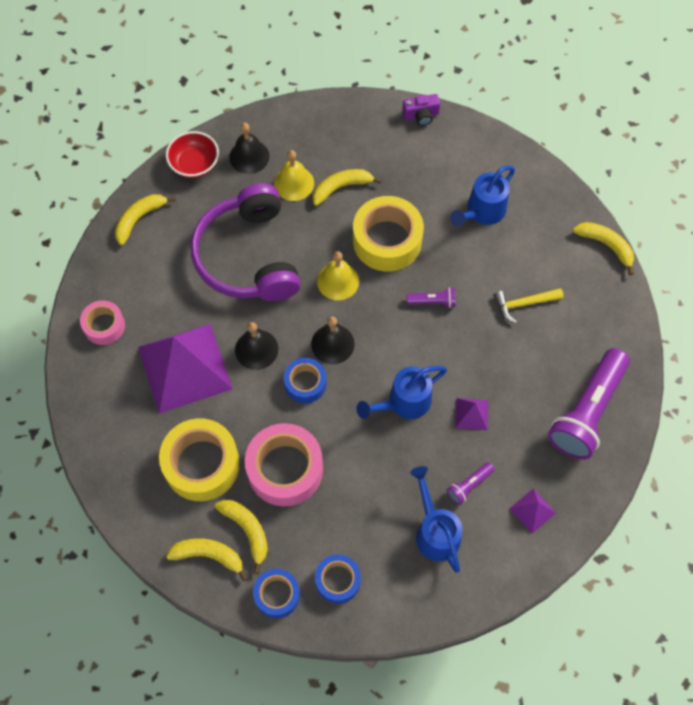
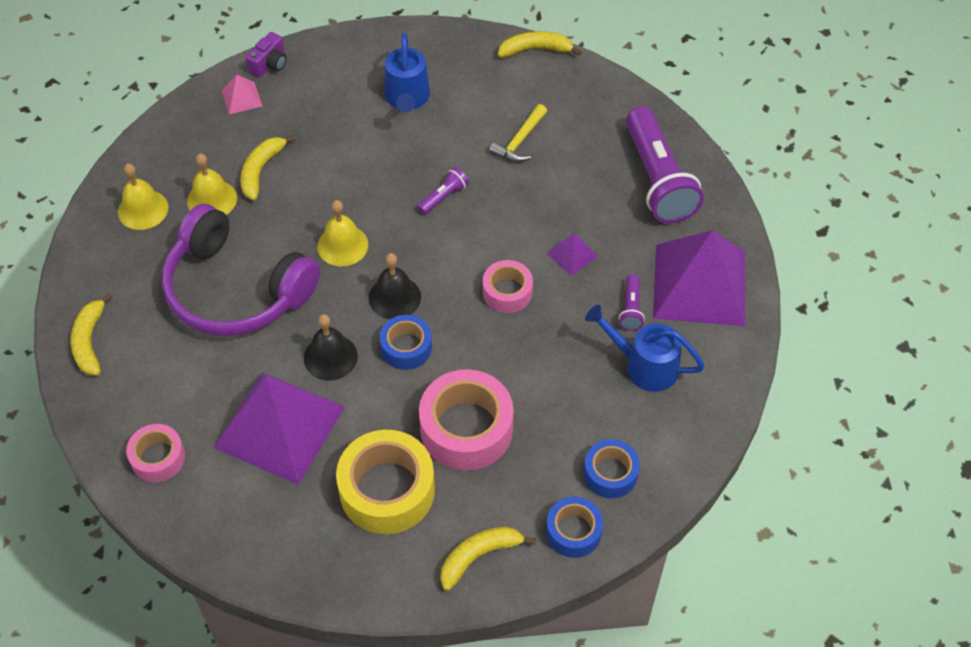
camera: 45 degrees left, 10 degrees down
red bowl [166,131,219,178] -> none
yellow banana [215,500,268,574] -> none
black bell [229,123,269,174] -> yellow bell [118,164,168,230]
yellow tape [353,196,424,272] -> none
blue watering can [356,366,447,419] -> pink tape [483,260,533,313]
purple pyramid [509,488,556,534] -> purple pyramid [653,230,745,326], size x2.42
none -> pink pyramid [222,75,262,114]

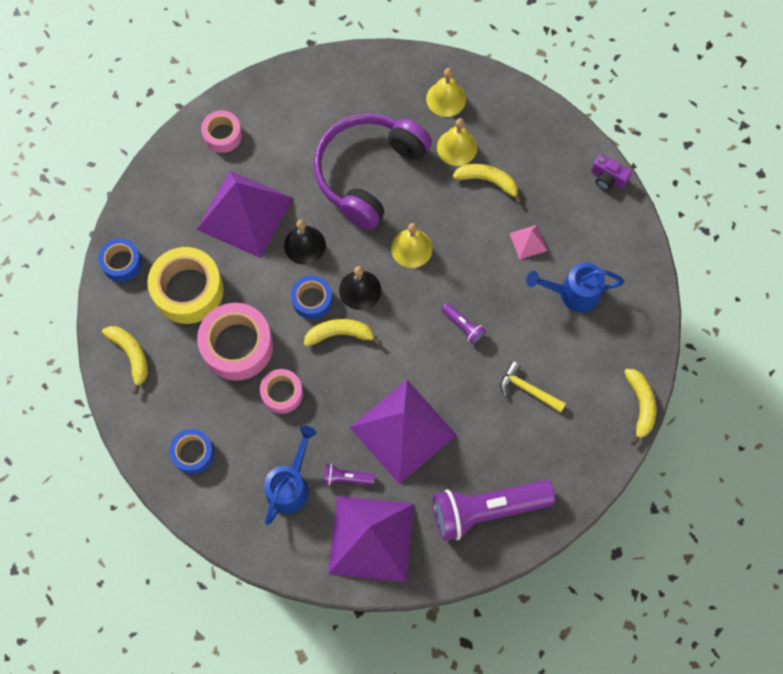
camera: 90 degrees right, 15 degrees up
yellow banana [71,293,113,375] -> yellow banana moved to [304,319,381,347]
pink pyramid [222,75,262,114] -> pink pyramid moved to [509,225,548,259]
pink tape [483,260,533,313] -> pink tape moved to [260,369,303,414]
purple pyramid [546,233,598,276] -> purple pyramid [350,380,457,484], size x2.42
blue tape [546,497,603,558] -> blue tape moved to [98,238,142,282]

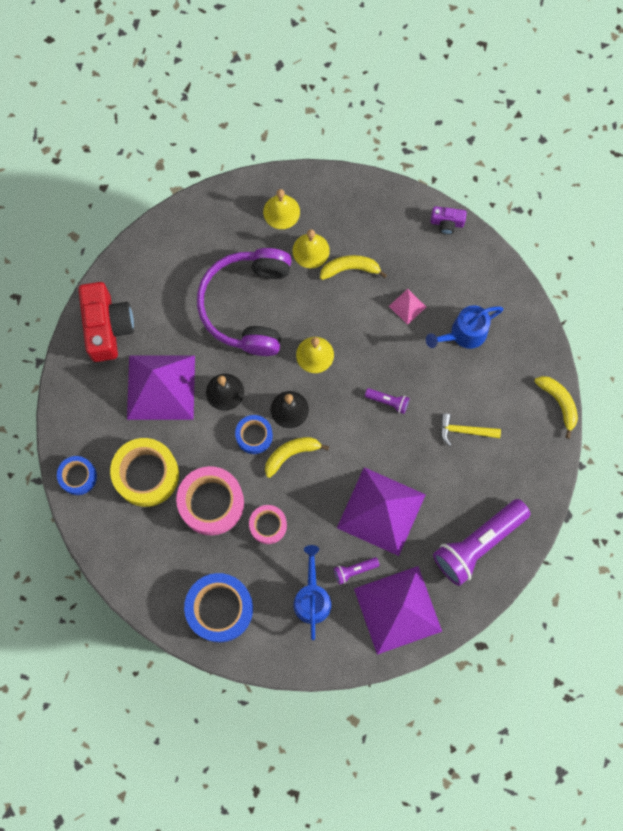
camera: 25 degrees left, 5 degrees up
yellow banana [102,326,148,394] -> none
blue tape [169,429,214,474] -> blue tape [184,573,253,642], size x1.75
pink tape [201,111,242,153] -> red camera [78,282,134,362]

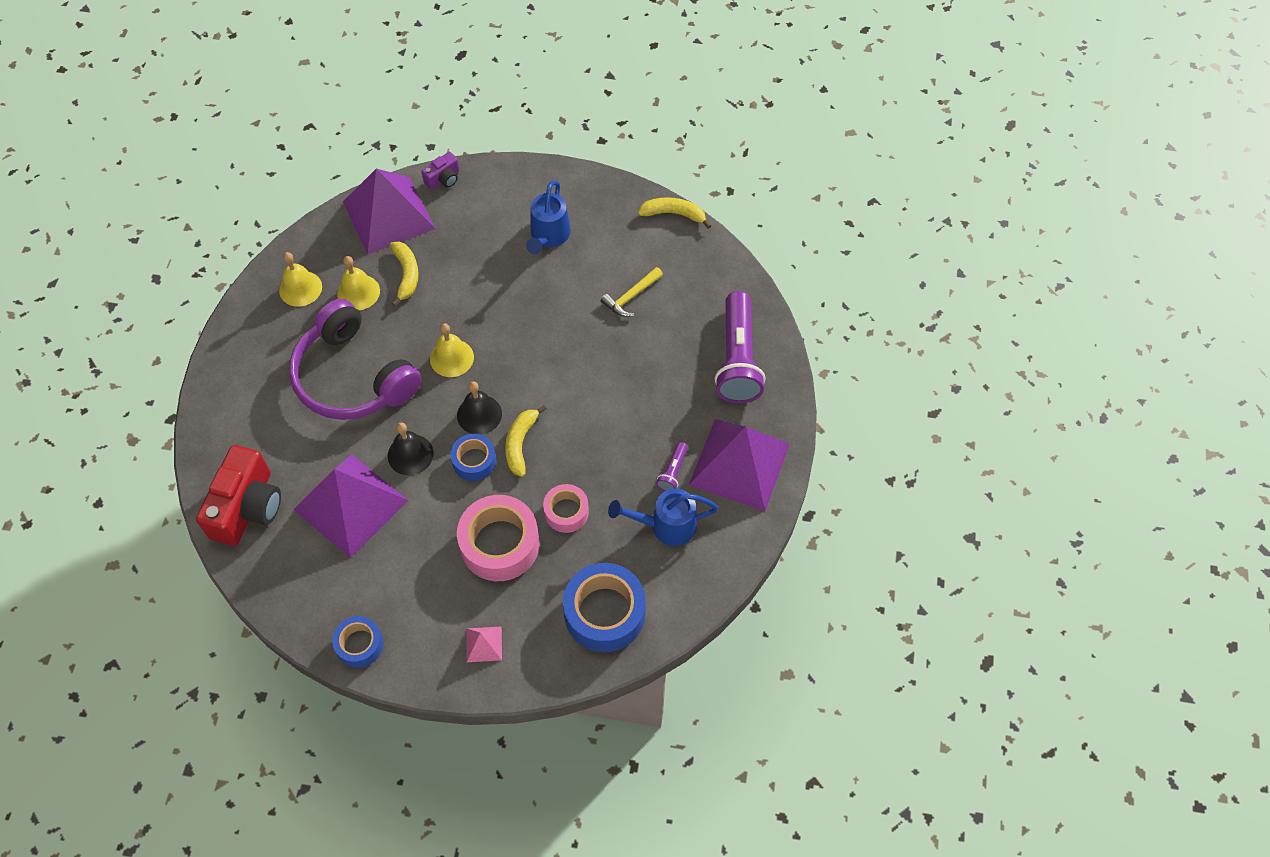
camera: 50 degrees left, 15 degrees down
red camera [78,282,134,362] -> red camera turned 75 degrees clockwise [196,445,281,546]
yellow tape [110,438,179,507] -> none
blue watering can [293,545,332,640] -> blue watering can turned 45 degrees counterclockwise [608,489,719,546]
yellow banana [320,255,387,280] -> yellow banana turned 135 degrees clockwise [390,242,419,306]
purple pyramid [337,467,426,556] -> purple pyramid moved to [343,169,436,255]
purple flashlight [365,388,410,414] -> none
pink pyramid [389,289,426,325] -> pink pyramid moved to [466,626,502,662]

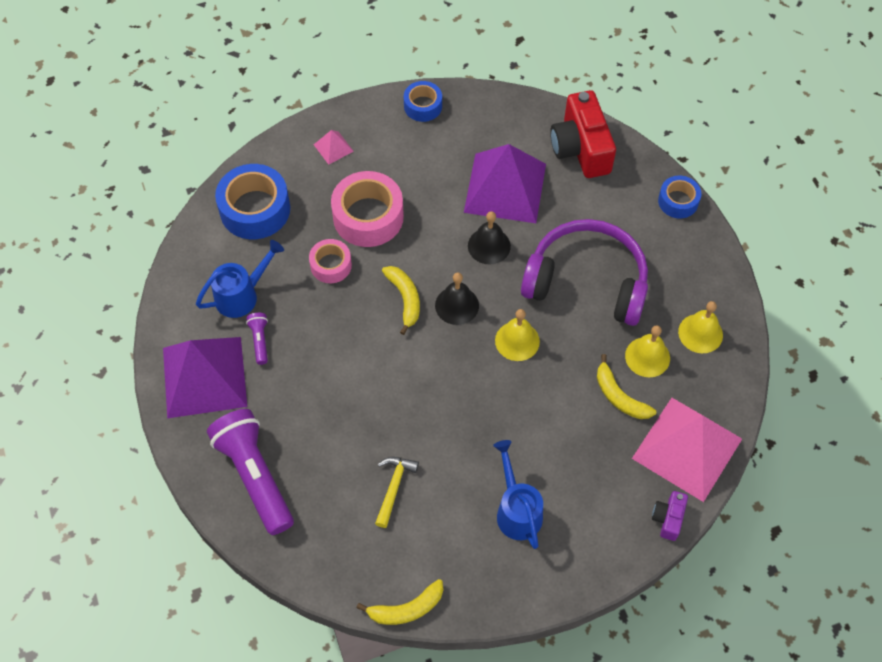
camera: 150 degrees right, 0 degrees up
purple pyramid [343,169,436,255] -> pink pyramid [632,398,742,502]
blue tape [450,434,496,481] -> blue tape moved to [658,176,701,219]

